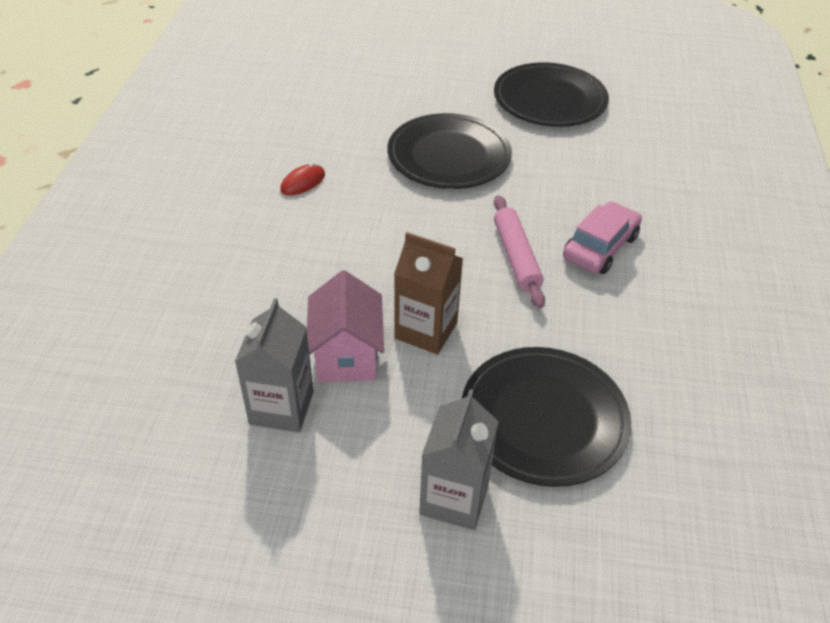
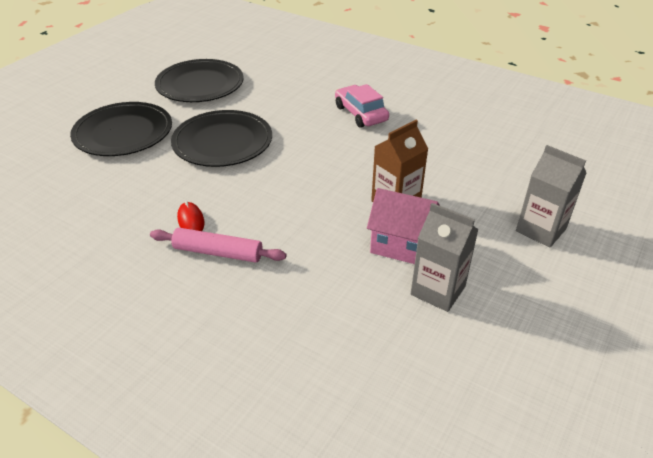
camera: 65 degrees left, 5 degrees down
black plate [462,347,631,487] -> black plate moved to [70,102,172,156]
pink rolling pin [494,195,545,308] -> pink rolling pin moved to [150,228,286,263]

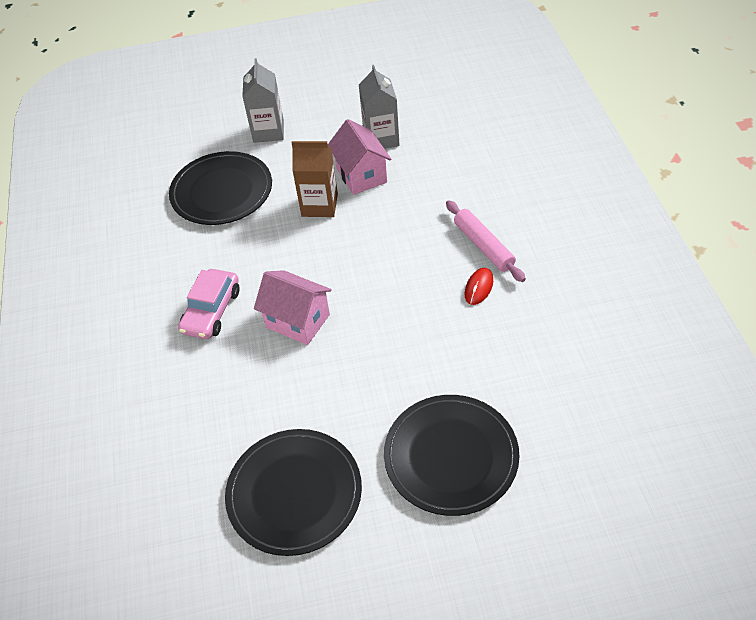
camera: 130 degrees left, 10 degrees up
black plate [171,110,272,167] -> black plate moved to [169,151,272,225]
none -> pink house [254,270,332,345]

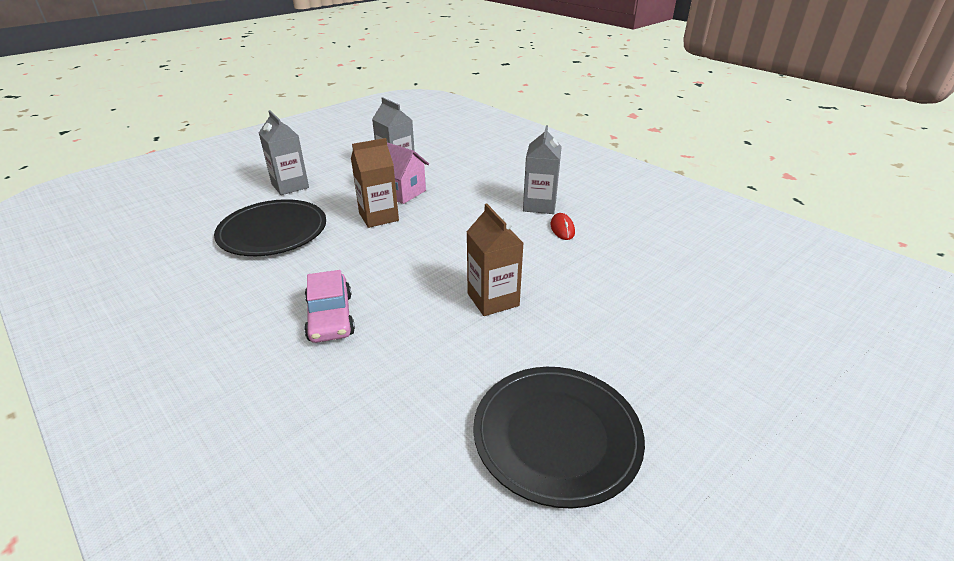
camera: 35 degrees left, 15 degrees down
pink house [254,270,332,345] -> none
black plate [384,395,519,516] -> none
pink rolling pin [446,200,526,282] -> grey carton [523,125,562,214]
none -> brown carton [467,203,524,316]

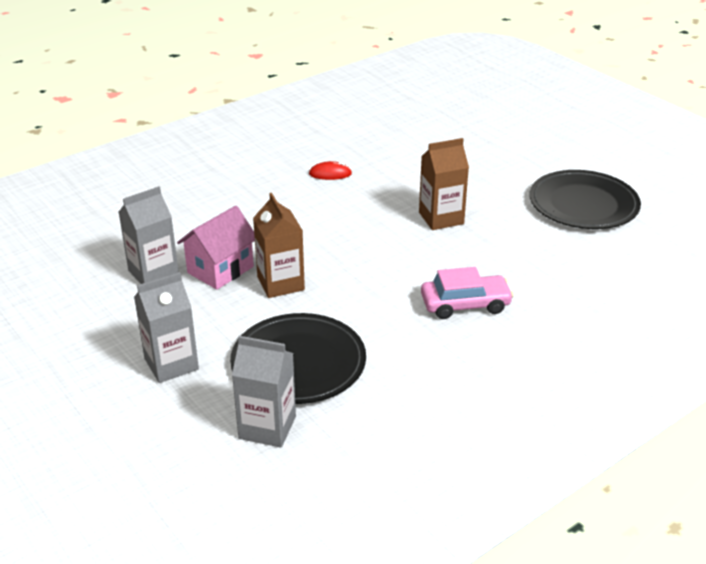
camera: 85 degrees left, 0 degrees up
grey carton [523,125,562,214] -> grey carton moved to [232,336,296,448]

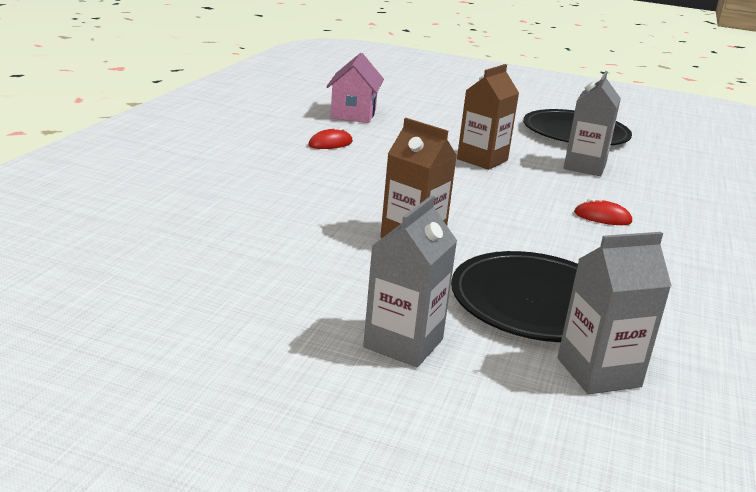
camera: 35 degrees left, 10 degrees down
grey carton [119,186,179,284] -> grey carton moved to [564,71,621,176]
pink house [177,206,255,290] -> pink house moved to [326,53,384,123]
pink car [421,267,514,319] -> red mouse [574,198,632,225]

